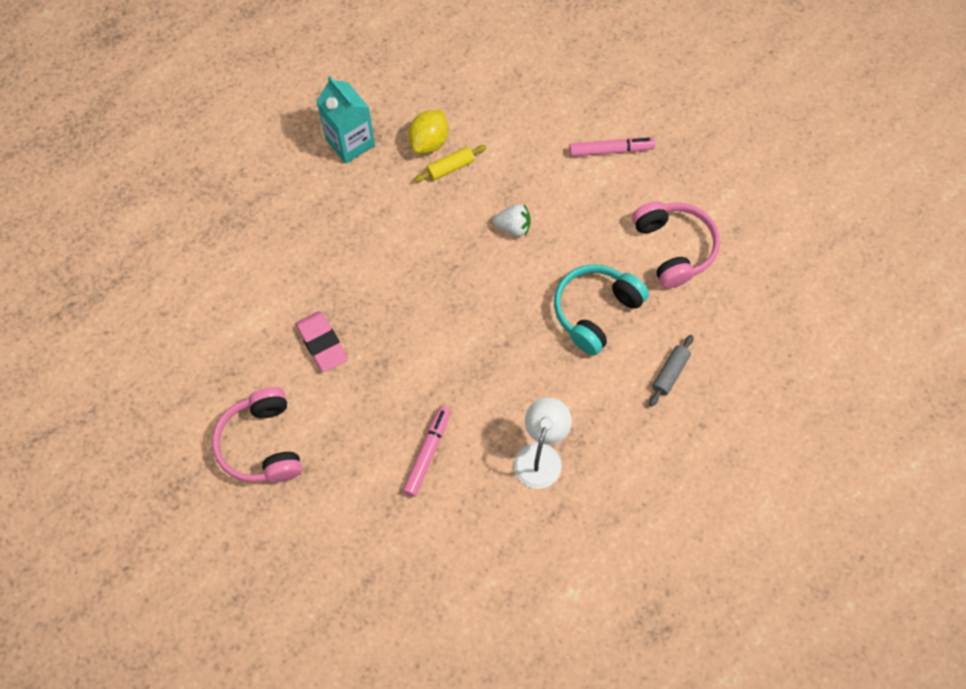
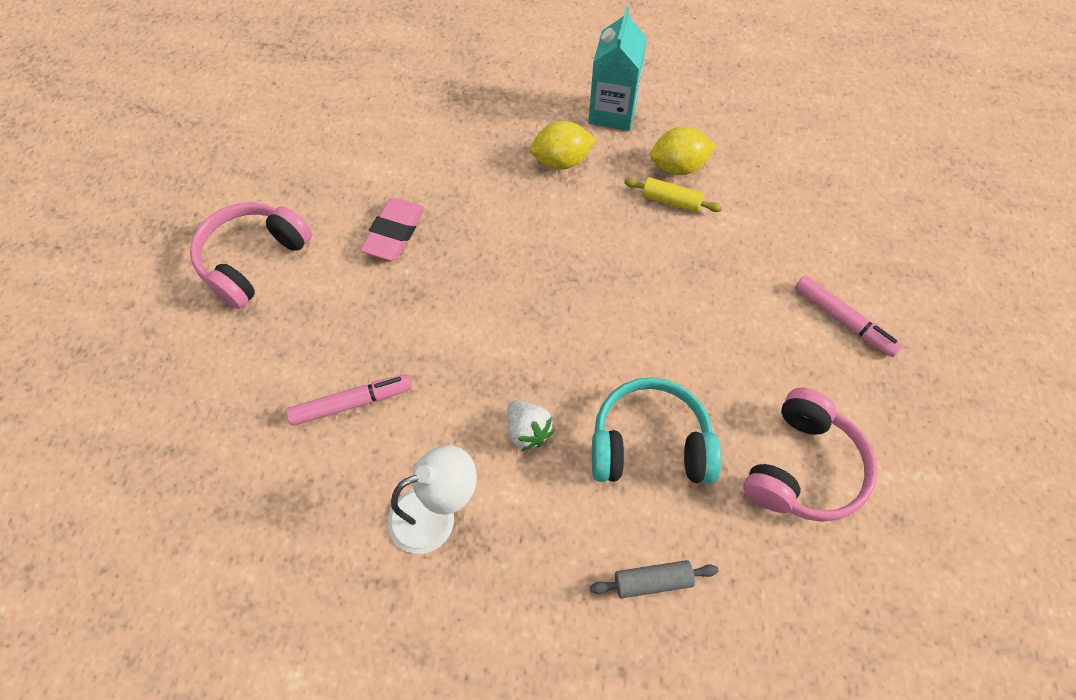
camera: 50 degrees right, 5 degrees down
white strawberry [493,204,531,237] -> white strawberry moved to [507,400,554,451]
none -> yellow lemon [530,121,596,170]

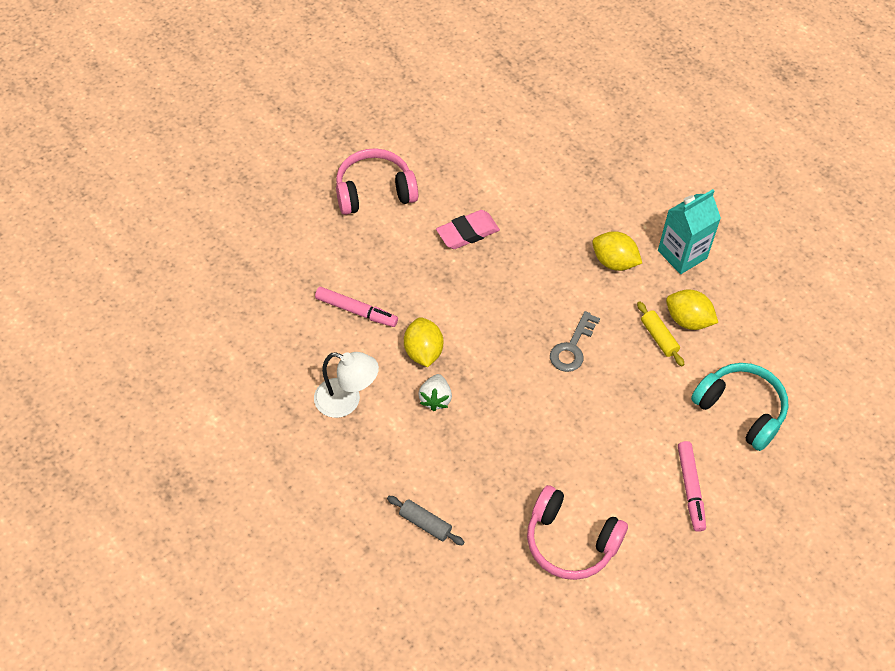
camera: 40 degrees right, 5 degrees down
turquoise headphones [592,377,721,484] -> turquoise headphones moved to [691,363,789,451]
pink headphones [743,387,877,522] -> pink headphones turned 45 degrees clockwise [527,485,628,580]
none -> yellow lemon [404,317,443,367]
none -> grey key [550,311,600,372]

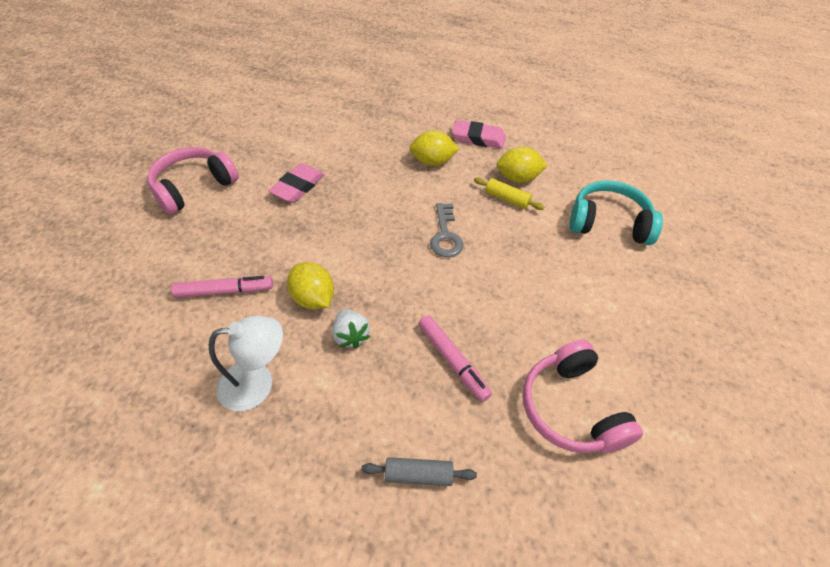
camera: 30 degrees left, 5 degrees down
pink headphones [527,485,628,580] -> pink headphones turned 75 degrees clockwise [523,340,643,453]
turquoise carton [658,189,721,274] -> pink eraser [452,120,506,149]
pink marker [678,441,706,532] -> pink marker moved to [418,315,492,402]

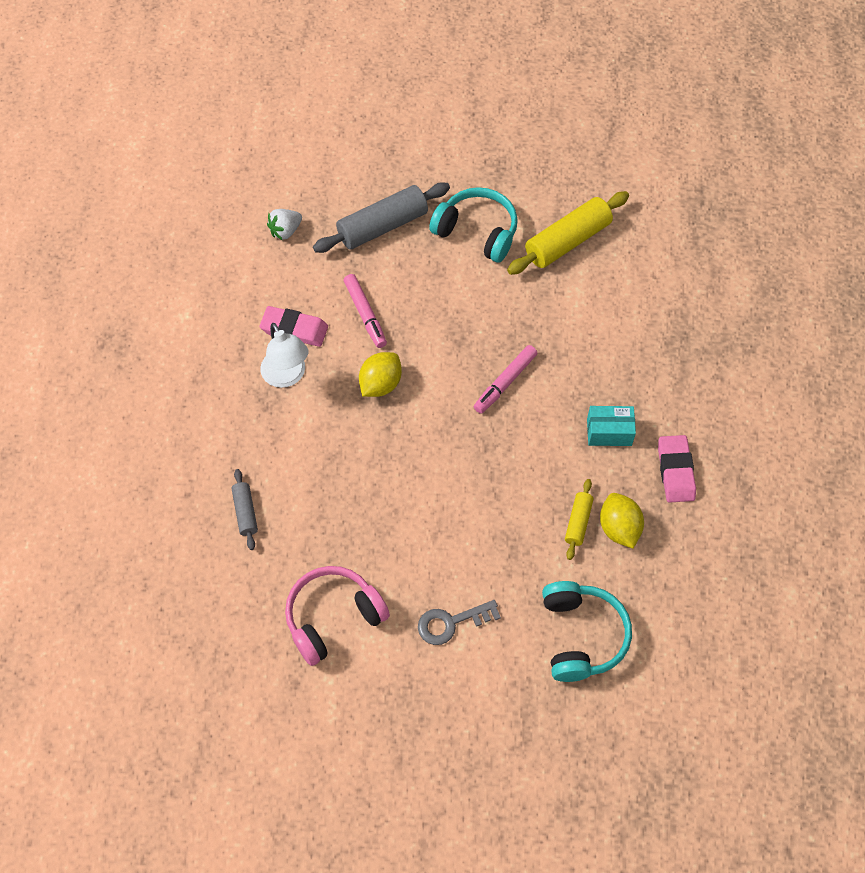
camera: 75 degrees right, 10 degrees up
pink headphones [147,147,239,214] -> turquoise headphones [429,187,518,262]
pink eraser [268,163,325,203] -> pink eraser moved to [260,306,328,347]
white strawberry [332,309,370,349] -> white strawberry moved to [267,209,302,240]
yellow lemon [409,130,459,166] -> turquoise box [587,406,636,446]
pink marker [418,315,492,402] -> pink marker moved to [474,345,537,414]
grey key [430,203,464,257] -> grey key moved to [418,600,501,645]
none -> grey rolling pin [313,182,450,253]
none -> yellow rolling pin [507,191,629,275]

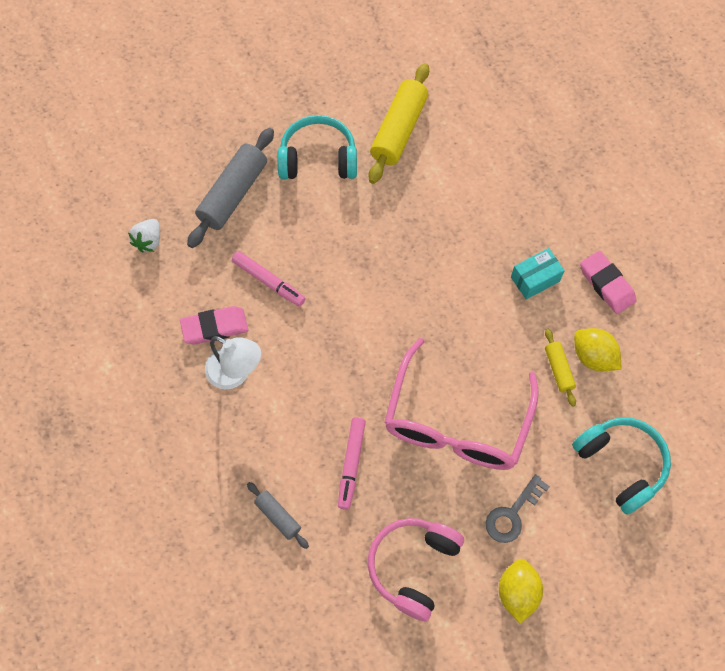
camera: 30 degrees left, 5 degrees up
yellow lemon [359,352,402,397] -> yellow lemon moved to [499,559,543,624]
pink marker [474,345,537,414] -> pink marker moved to [338,417,366,510]
none -> pink glasses [385,338,539,470]

